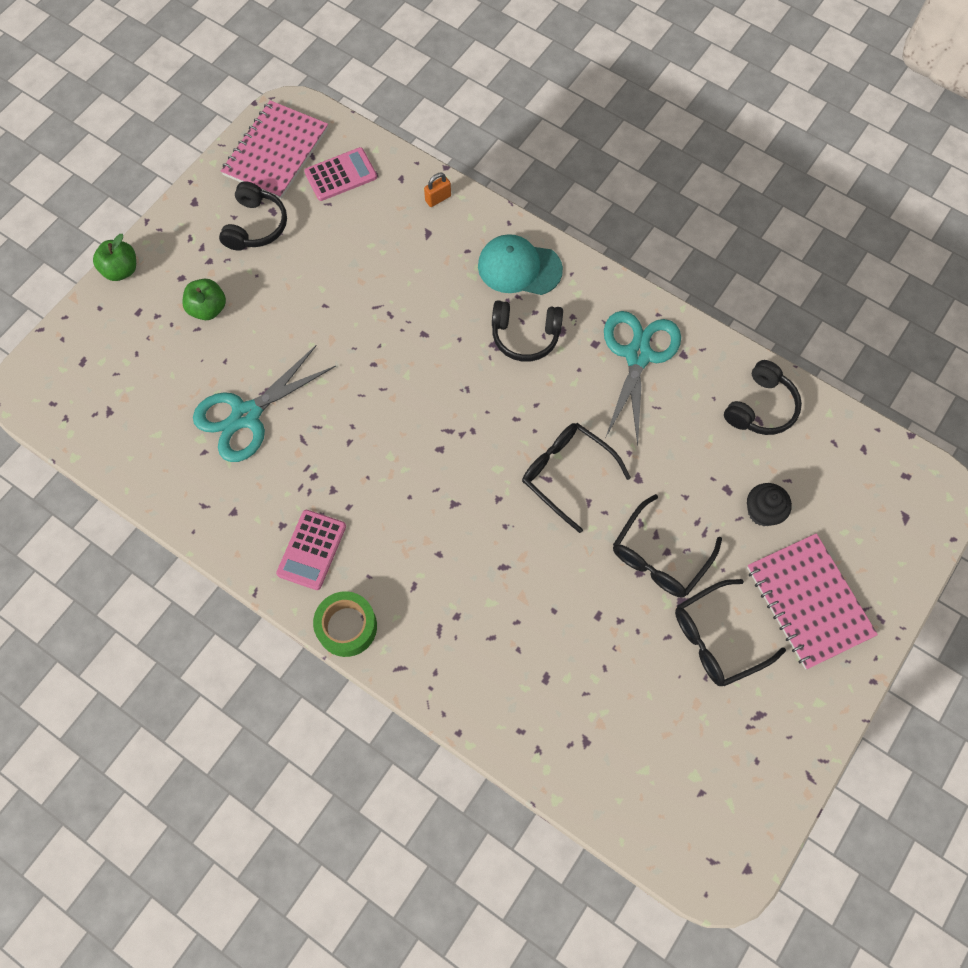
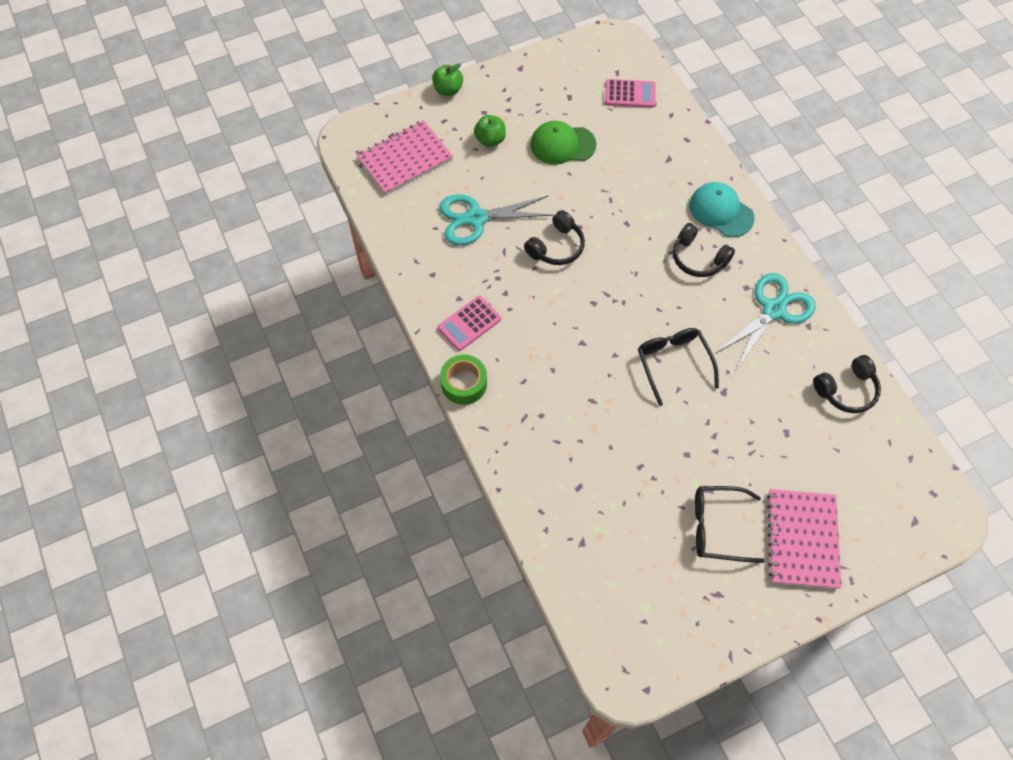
camera: 30 degrees right, 5 degrees down
black headphones [219,181,287,251] -> black headphones moved to [524,210,585,265]
pink notebook [221,100,328,199] -> pink notebook moved to [357,120,453,195]
orange padlock [424,173,451,207] -> none
black glasses [613,494,722,598] -> none
black cupcake [747,483,792,526] -> none
none -> green cap [530,121,596,165]

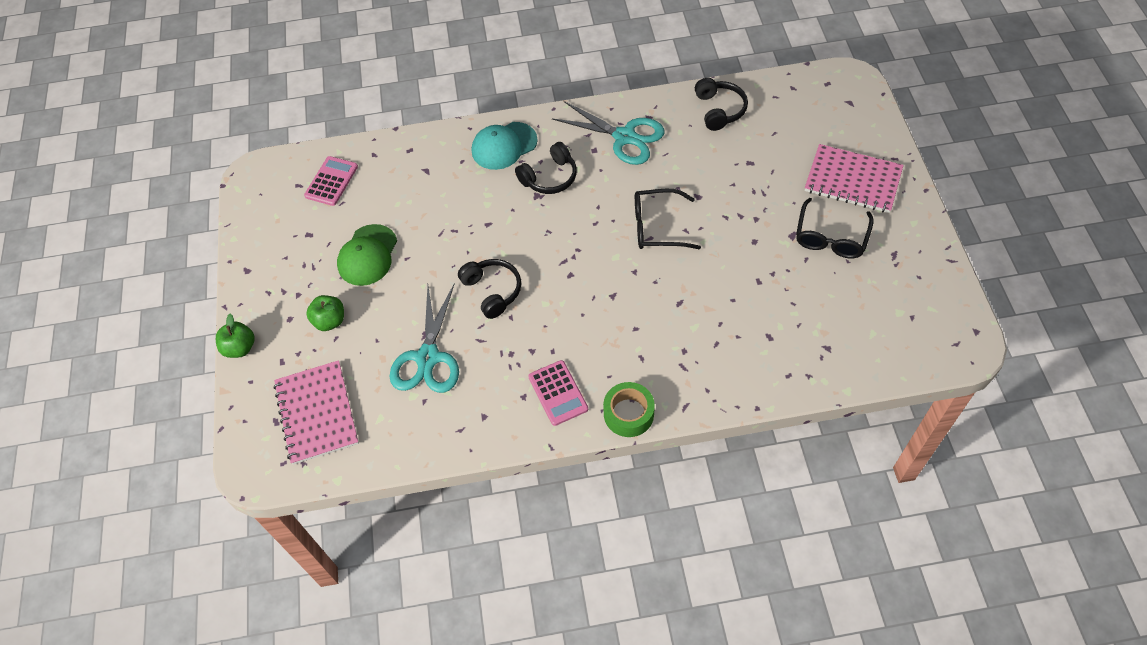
camera: 70 degrees left, 5 degrees down
turquoise scissors [716,273,816,369] -> turquoise scissors turned 150 degrees clockwise [552,101,665,165]

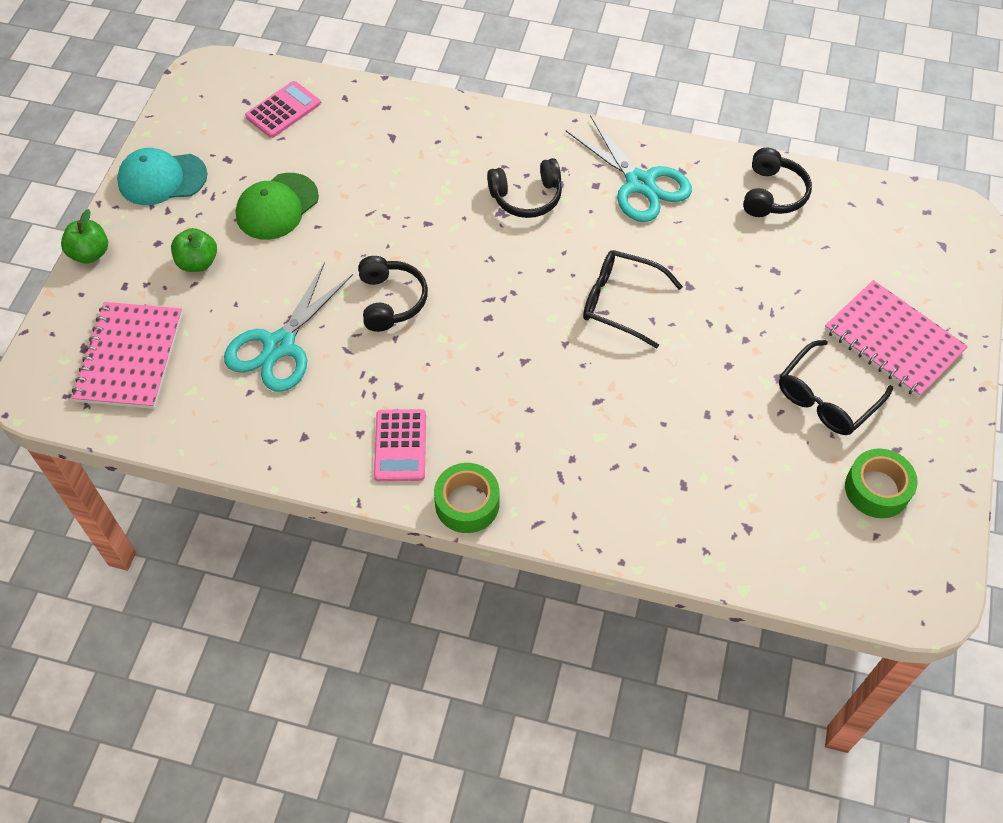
camera: 20 degrees right, 0 degrees up
turquoise cap [472,122,538,170] -> turquoise cap moved to [117,148,207,205]
none -> green tape [845,448,918,518]

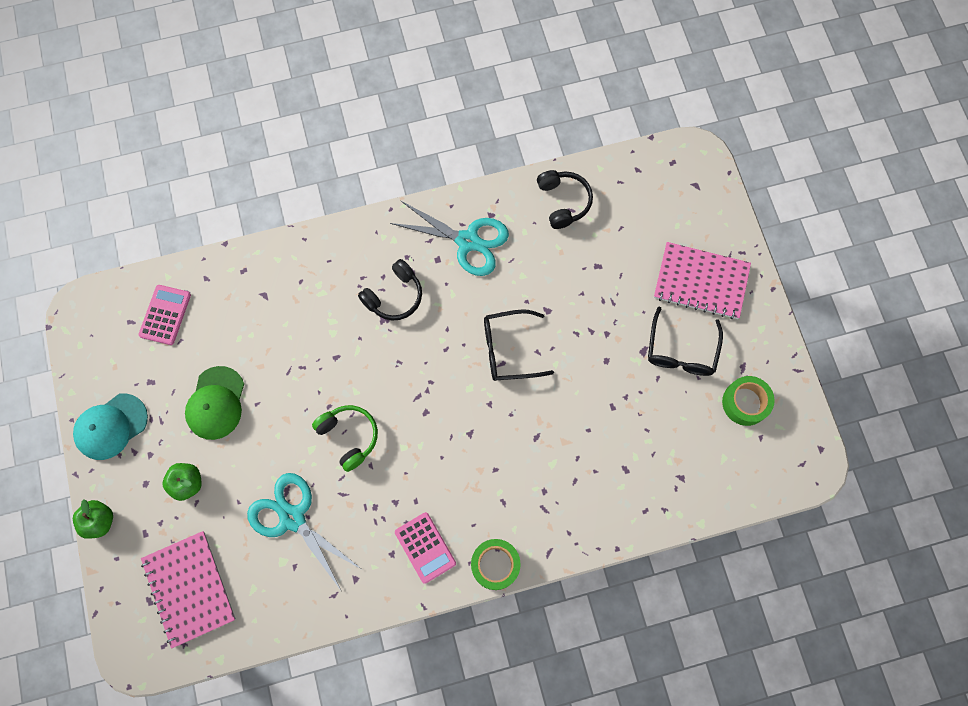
camera: 30 degrees left, 15 degrees up
turquoise scissors [224,262,353,392] -> turquoise scissors turned 135 degrees clockwise [247,473,361,590]
black headphones [358,256,428,332] -> green headphones [312,405,378,472]

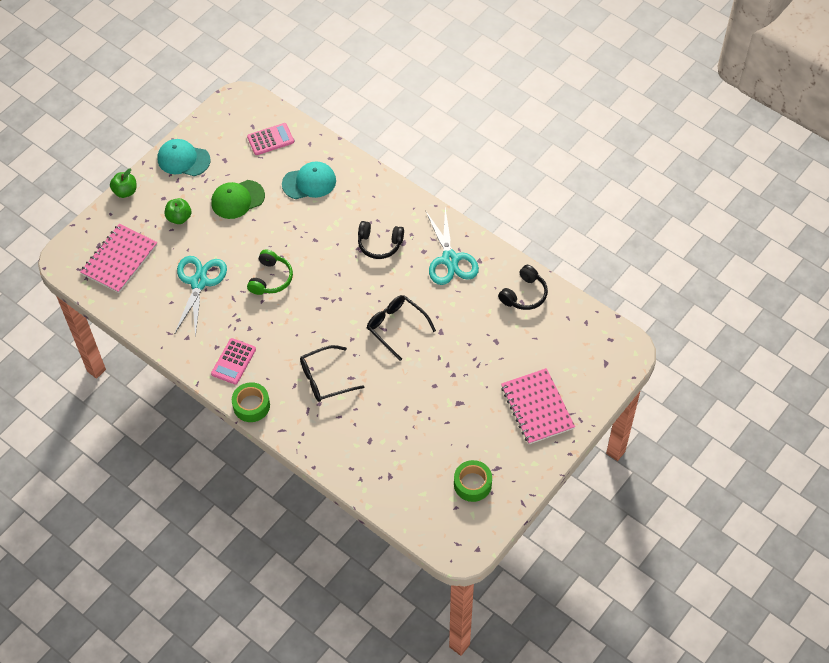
camera: 55 degrees right, 15 degrees down
black glasses [648,307,723,376] -> black glasses moved to [300,345,364,402]
none -> turquoise cap [282,161,336,199]

